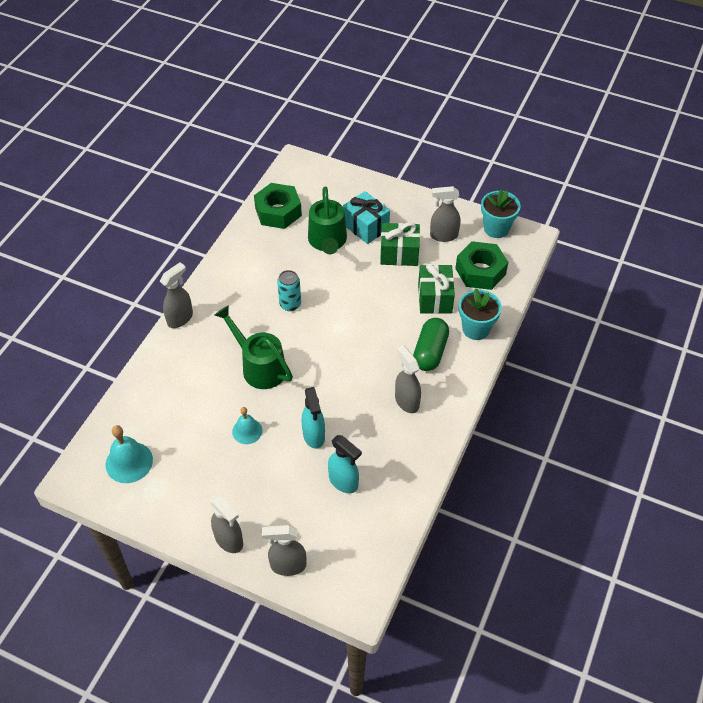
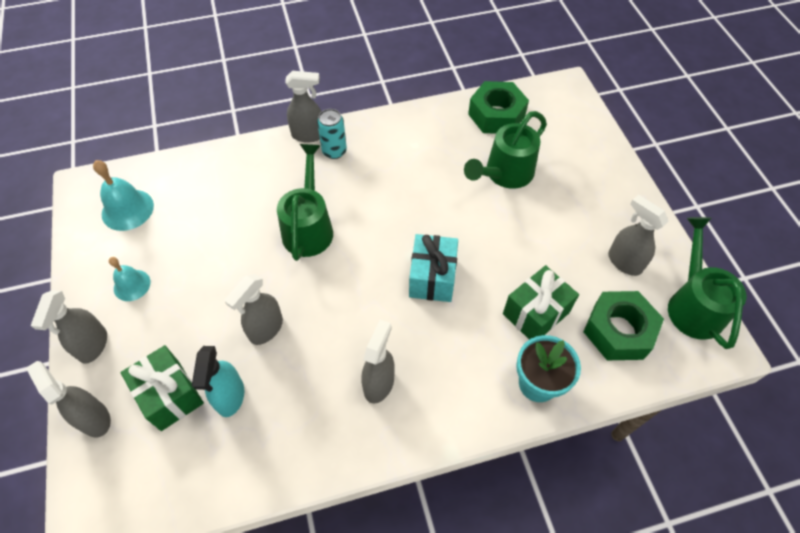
camera: 50 degrees right, 5 degrees up
turquoise bell [232,407,262,444] -> turquoise bell moved to [109,257,150,301]
turquoise can [277,270,301,311] -> turquoise can moved to [317,109,347,159]
turquoise spray bottle [302,387,325,449] -> grey spray bottle [225,274,283,345]
turquoise gift [343,191,390,244] -> turquoise gift moved to [409,234,458,302]
green gift [380,222,420,266] -> green gift moved to [121,345,204,431]
green capsule [413,318,449,371] -> none
turquoise flower pot [481,189,521,238] -> green watering can [668,217,746,349]

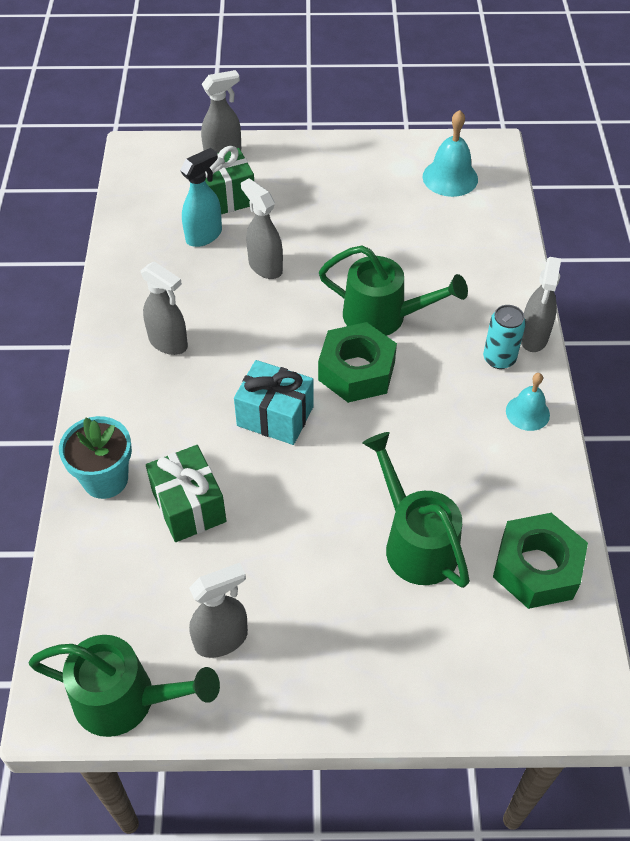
camera: 105 degrees right, 5 degrees down
grey spray bottle [31,290,107,364] -> none
turquoise bell [109,257,150,301] -> turquoise bell moved to [506,373,550,431]
turquoise spray bottle [192,346,244,417] -> turquoise spray bottle turned 120 degrees clockwise [180,148,222,247]
green nut [583,291,664,360] -> green nut moved to [318,322,397,403]

